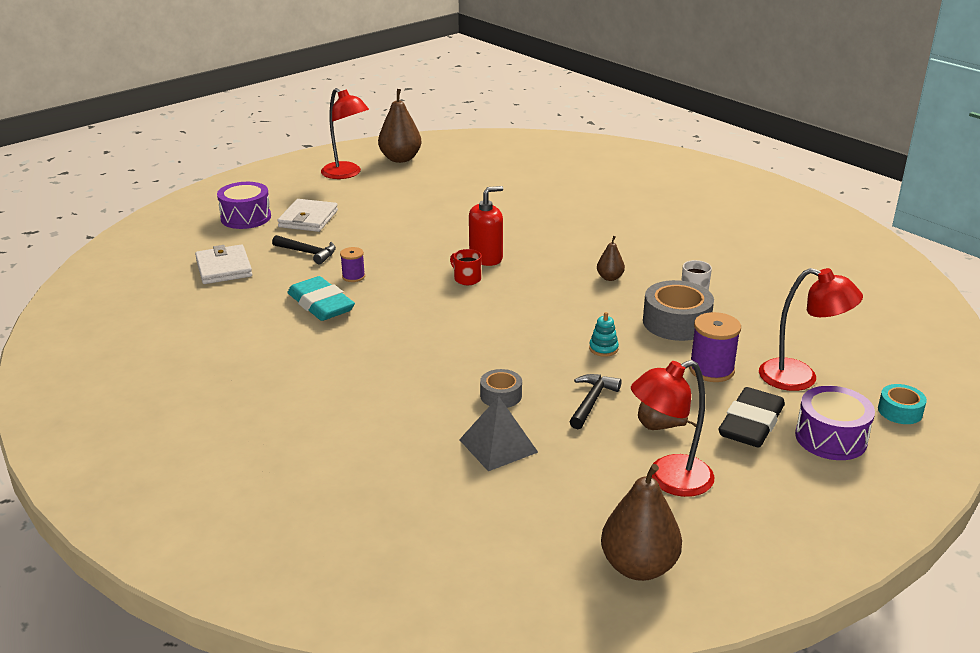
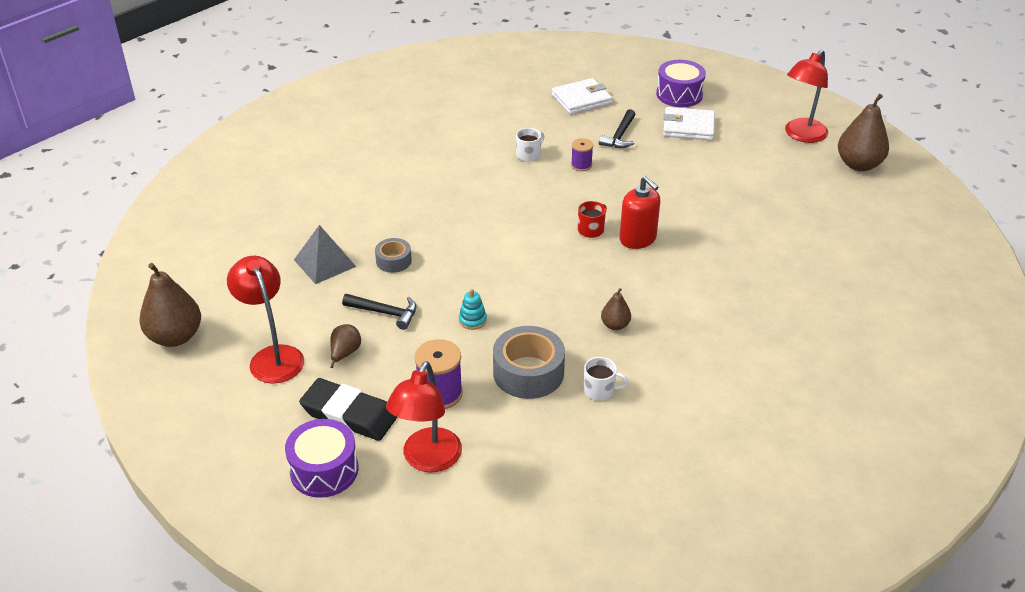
camera: 85 degrees right, 10 degrees up
turquoise eraser [288,276,355,321] -> white mug [516,128,544,162]
turquoise tape [878,384,927,424] -> none

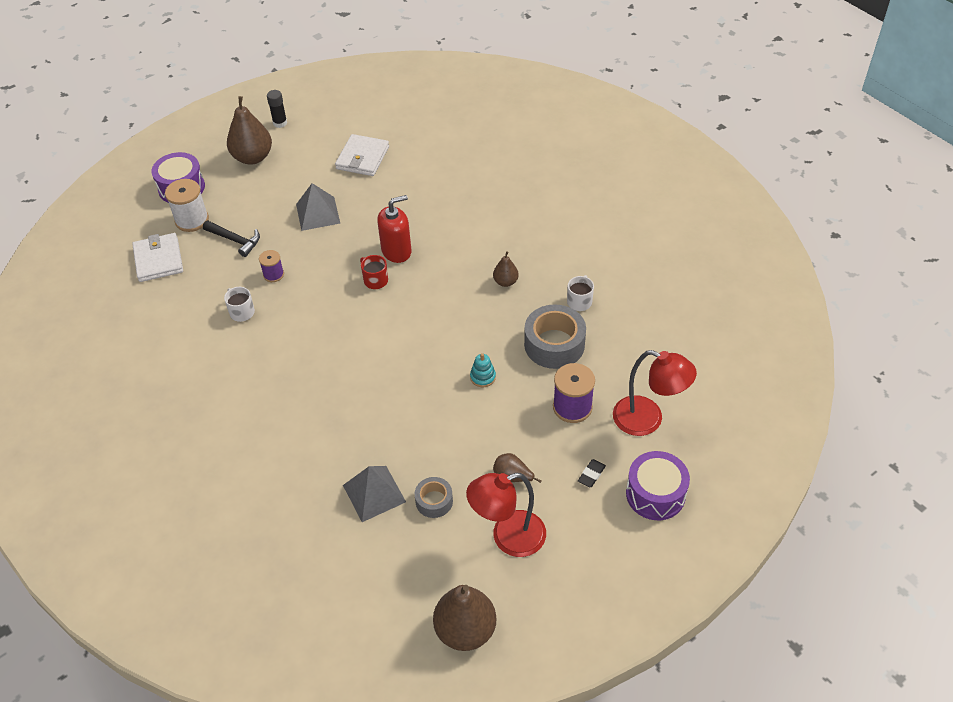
camera: 80 degrees left, 10 degrees up
black eraser [299,378,397,441] -> black eraser [578,459,606,487], size x0.42
black hammer [342,294,416,330] -> none
grey tape [375,238,412,273] -> grey tape moved to [415,477,453,518]
white wallet [663,107,715,140] -> white wallet moved to [335,134,389,176]
red lamp [785,50,828,143] -> black glue stick [267,90,287,128]
brown pear [838,94,889,171] -> brown pear moved to [227,96,272,165]
none -> white spool [165,179,209,232]
none -> grey pyramid [296,183,340,231]

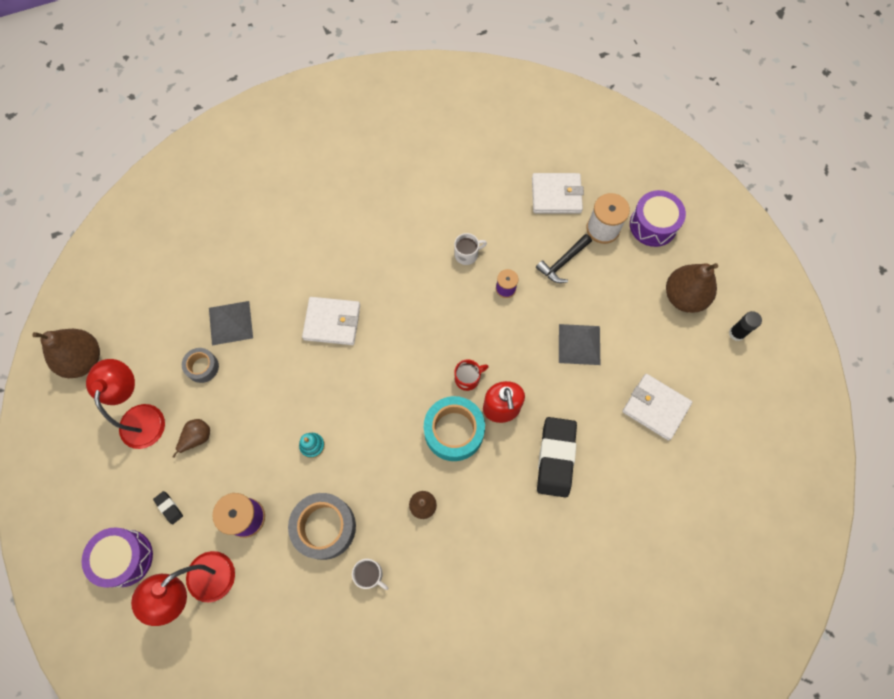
camera: 105 degrees right, 20 degrees up
none -> white wallet [302,297,360,345]
none -> turquoise tape [424,396,485,461]
none -> black eraser [537,417,577,498]

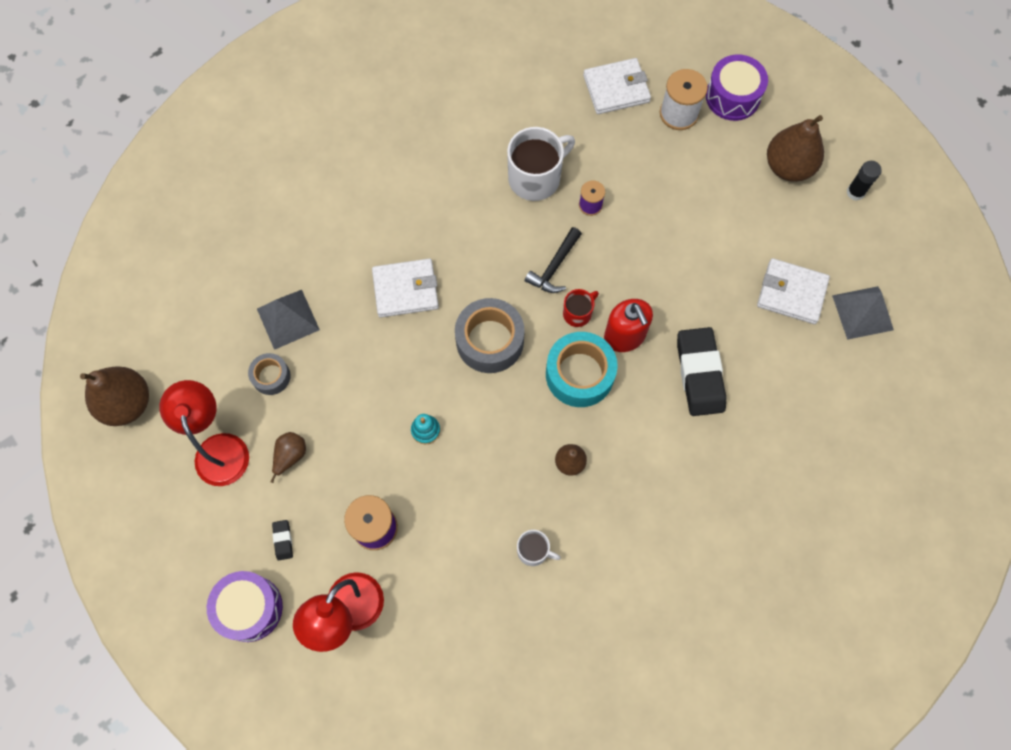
camera: 15 degrees left, 0 degrees up
black eraser [153,491,183,524] -> black eraser turned 45 degrees clockwise [272,520,293,561]
grey tape [288,493,356,560] -> grey tape moved to [455,298,524,373]
white mug [454,233,487,265] -> white mug [507,127,575,201], size x1.90
black hammer [536,234,592,283] -> black hammer moved to [525,227,582,293]
grey pyramid [559,324,600,365] -> grey pyramid moved to [832,286,894,340]

